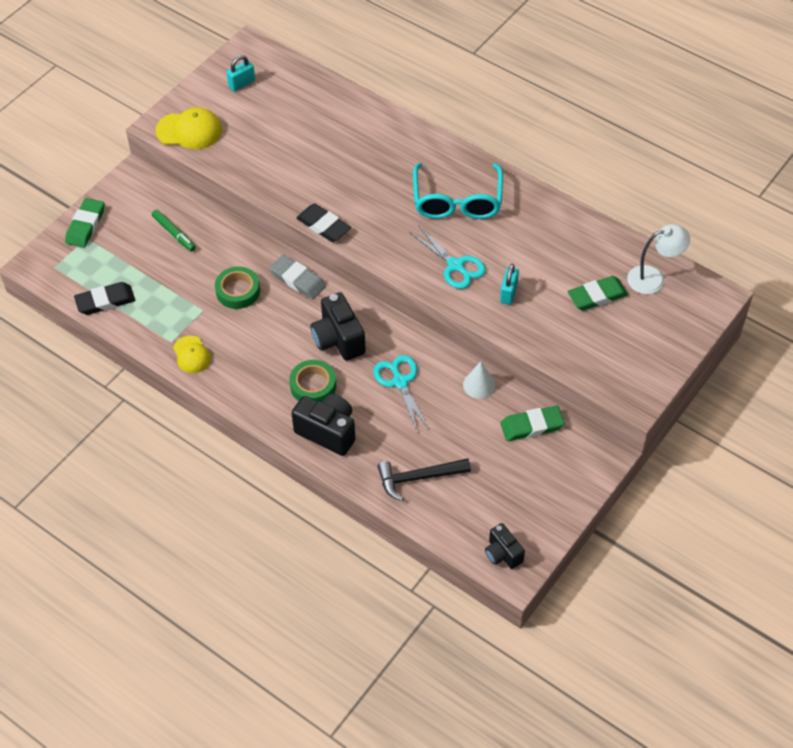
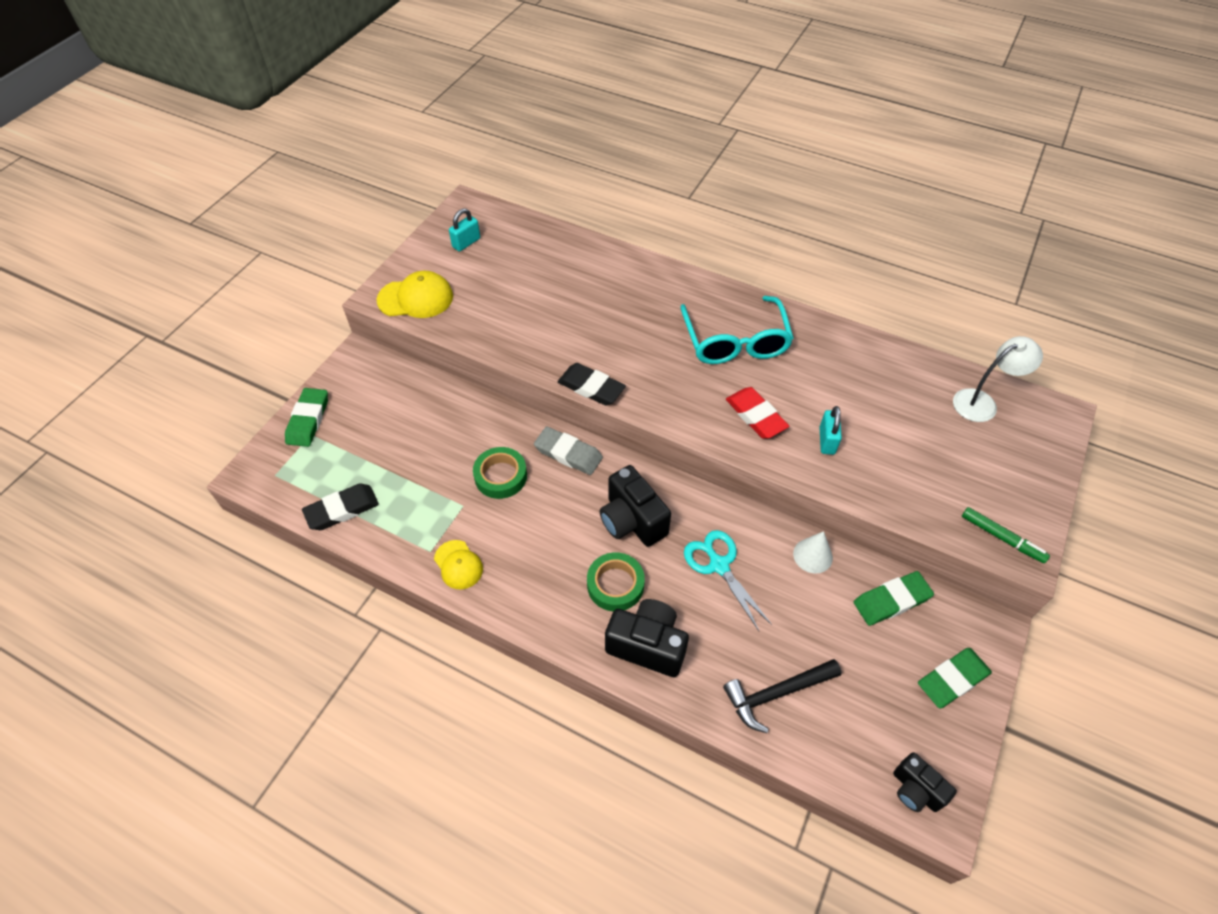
camera: 10 degrees left, 0 degrees up
green marker [152,210,196,252] -> green marker moved to [962,507,1050,563]
turquoise scissors [411,225,486,289] -> red eraser [726,387,789,439]
green eraser [567,276,628,311] -> green eraser moved to [918,648,992,709]

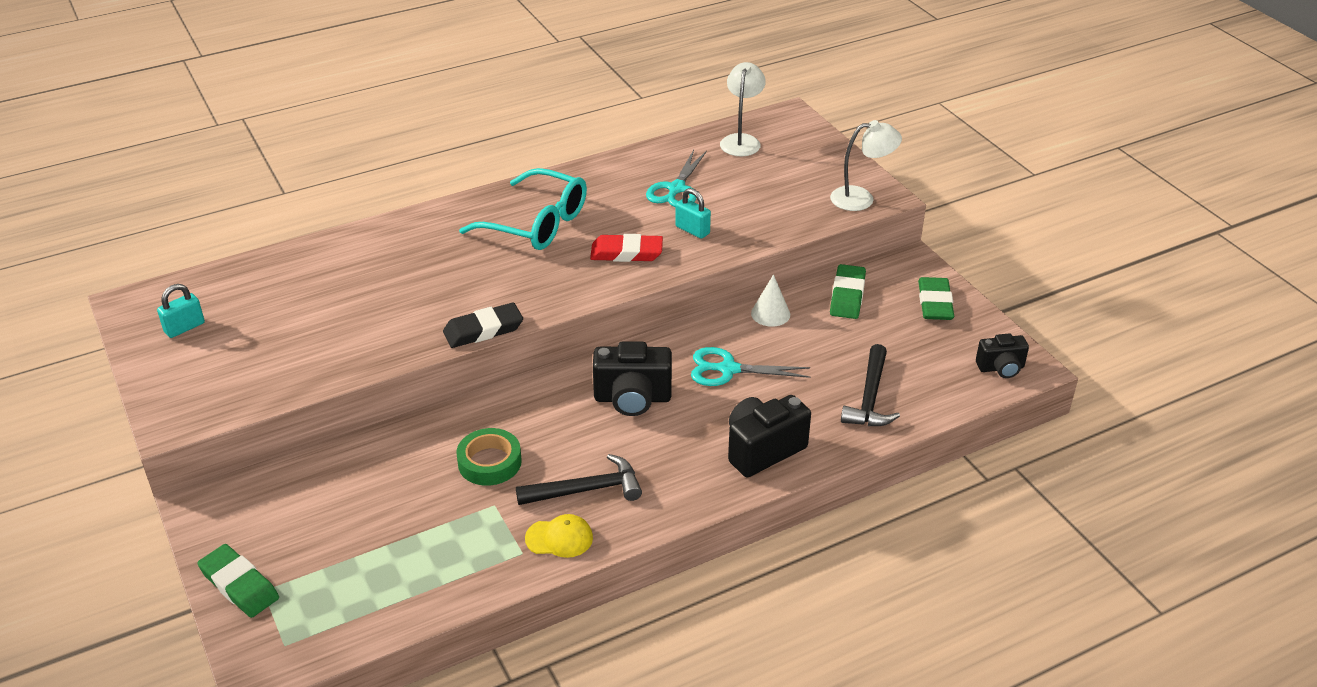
camera: 55 degrees left, 15 degrees down
black eraser [302,484,379,530] -> none
yellow cap [377,271,453,318] -> none
turquoise padlock [449,208,480,252] -> turquoise padlock turned 60 degrees clockwise [157,284,205,338]
grey eraser [534,426,603,475] -> none
green tape [587,552,645,612] -> none
green marker [962,507,1050,563] -> white lamp [830,120,902,211]
none -> black hammer [516,454,642,505]
none -> turquoise scissors [646,150,707,207]

